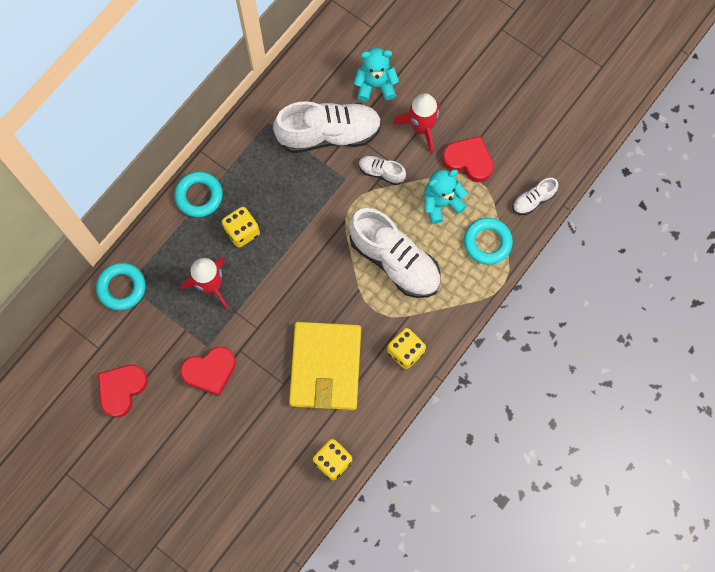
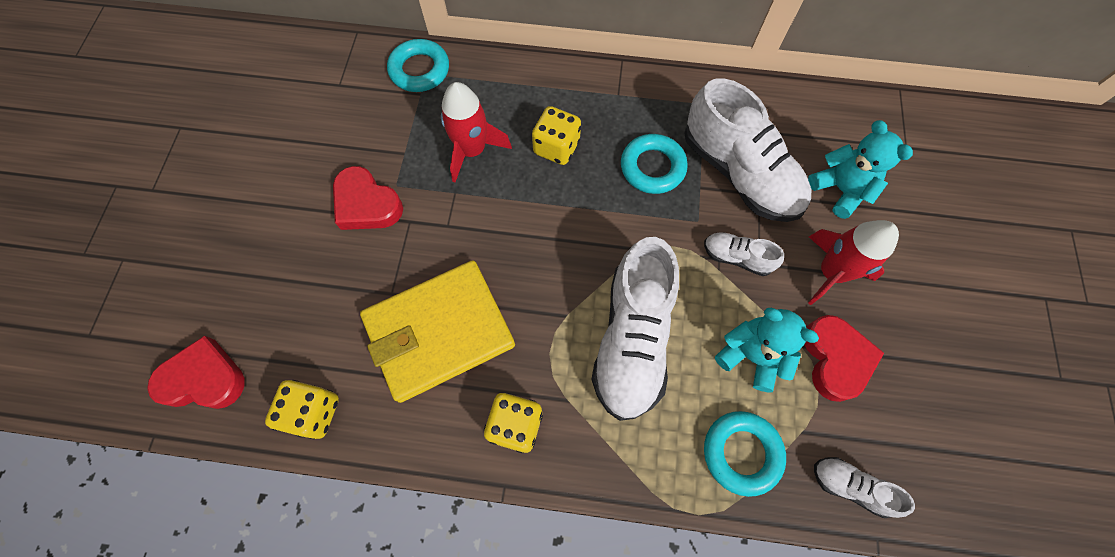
camera: 60 degrees right, 5 degrees down
red heart [98,365,148,418] -> red heart moved to [147,336,245,409]
turquoise ring [174,171,223,217] -> turquoise ring moved to [621,134,688,194]
white shoe [359,155,406,185] -> white shoe turned 60 degrees counterclockwise [704,232,784,276]

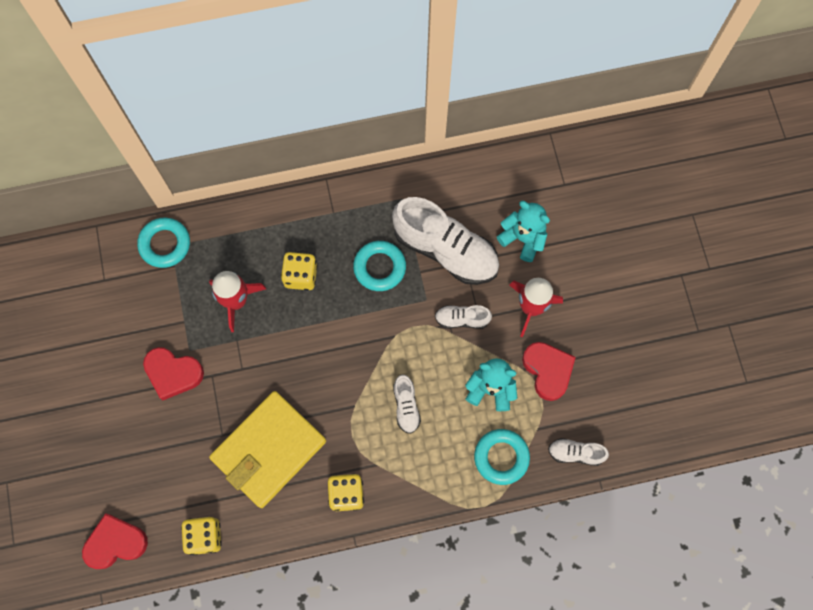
camera: 20 degrees left, 5 degrees up
white shoe [591,237,679,421] -> white shoe [393,375,421,434], size x0.47

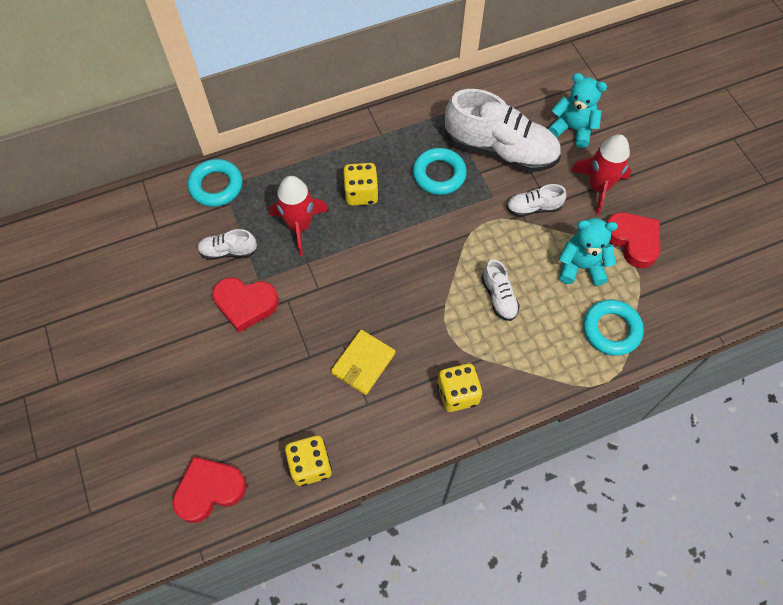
camera: 10 degrees left, 10 degrees down
yellow wallet [209,391,326,508] -> yellow wallet [331,330,395,395], size x0.53
white shoe [548,438,609,466] -> white shoe moved to [197,229,257,260]

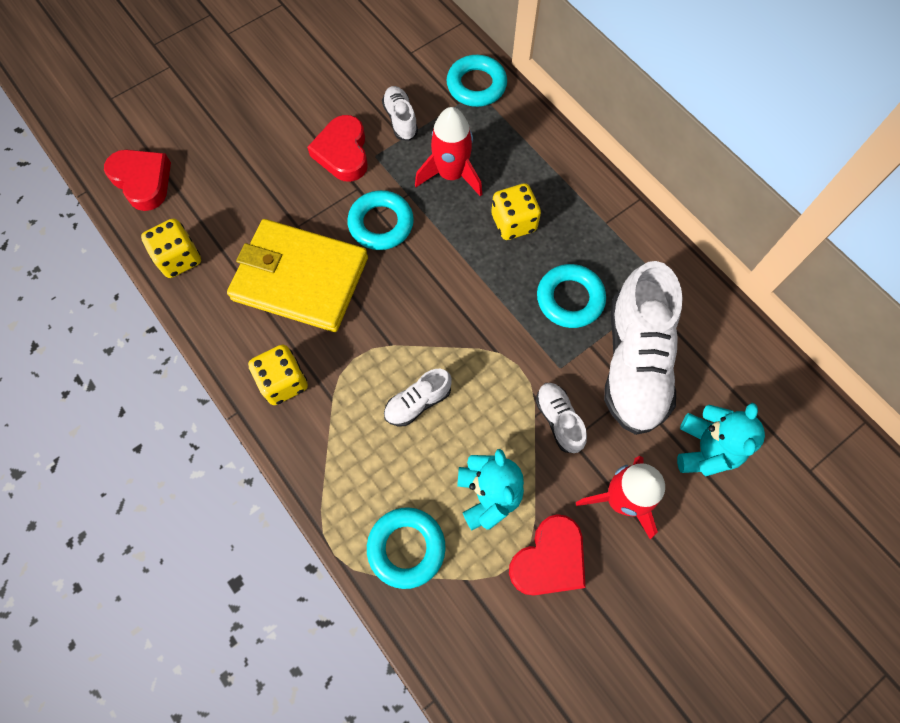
camera: 75 degrees right, 5 degrees up
yellow wallet [331,330,395,395] -> yellow wallet [227,219,368,332], size x1.89
none -> turquoise ring [347,190,414,250]

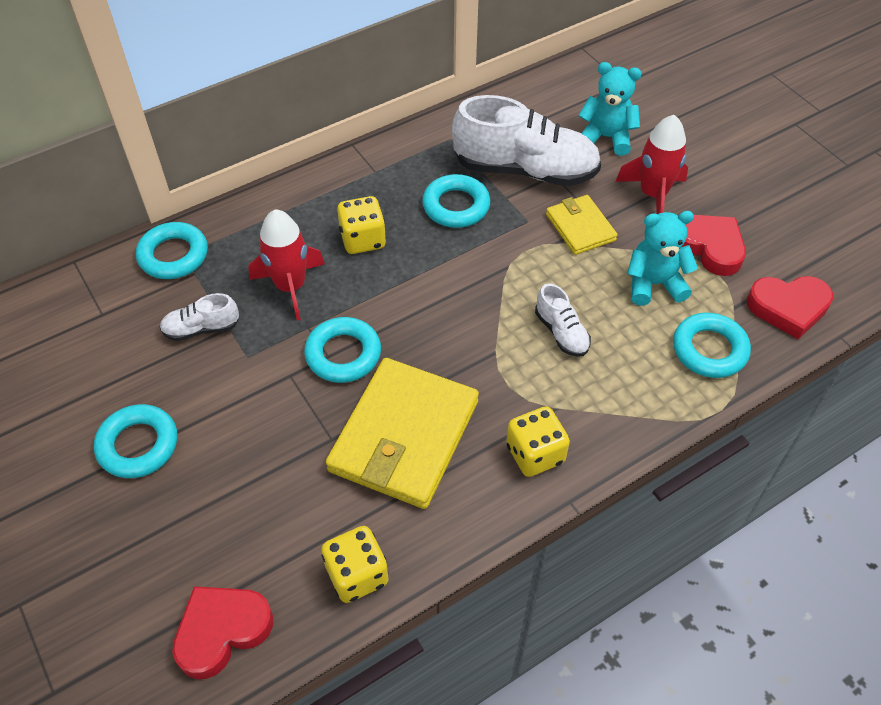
camera: 85 degrees left, 15 degrees down
red heart [307,115,368,182] -> red heart moved to [747,276,834,339]
white shoe [536,383,587,453] -> yellow wallet [546,195,618,255]
none -> turquoise ring [94,404,177,478]

